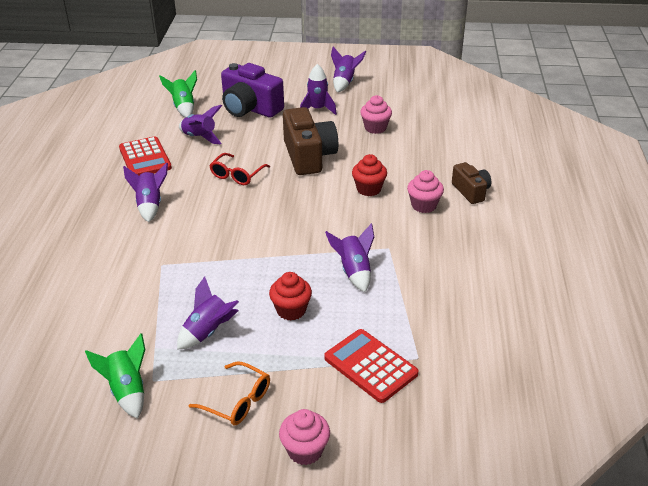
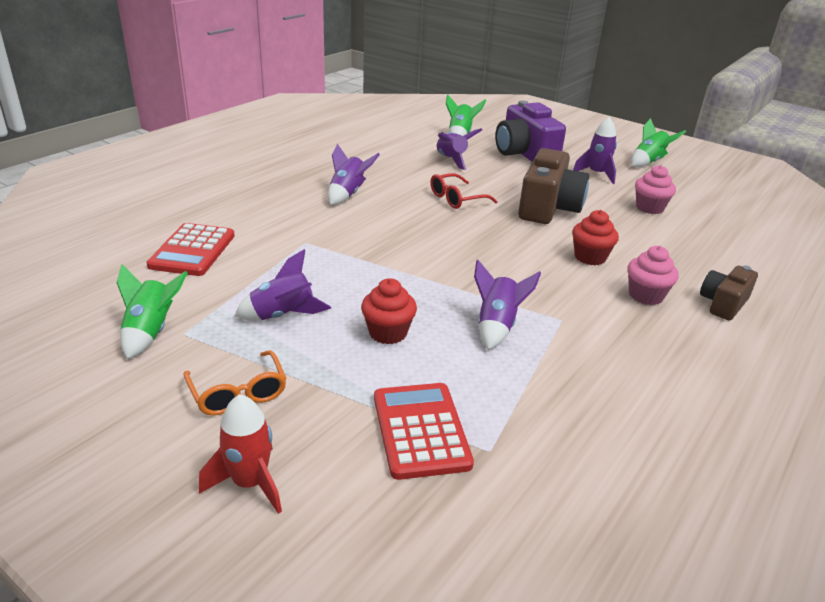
camera: 30 degrees right, 5 degrees down
red calculator [119,136,172,175] -> red calculator moved to [147,223,235,276]
pink cupcake [279,409,330,465] -> red rocket [199,394,282,514]
purple rocket [331,47,366,92] -> green rocket [631,118,686,167]
brown camera [452,162,491,204] -> brown camera turned 150 degrees counterclockwise [700,265,758,321]

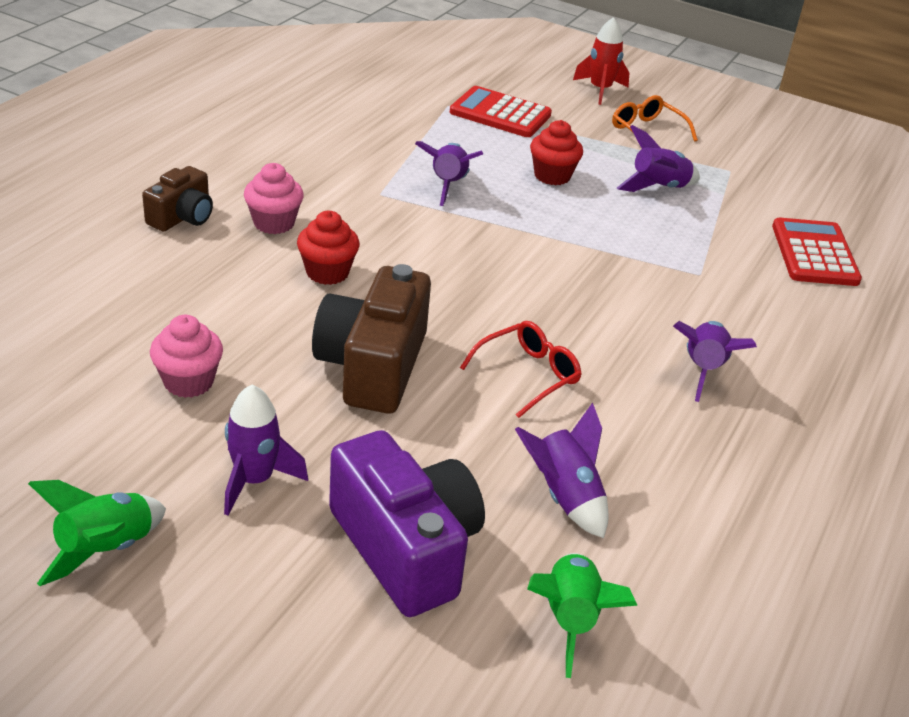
camera: 170 degrees right, 5 degrees up
green rocket [117,264,188,359] -> none
red calculator [374,383,474,480] -> red calculator turned 135 degrees clockwise [450,86,552,137]

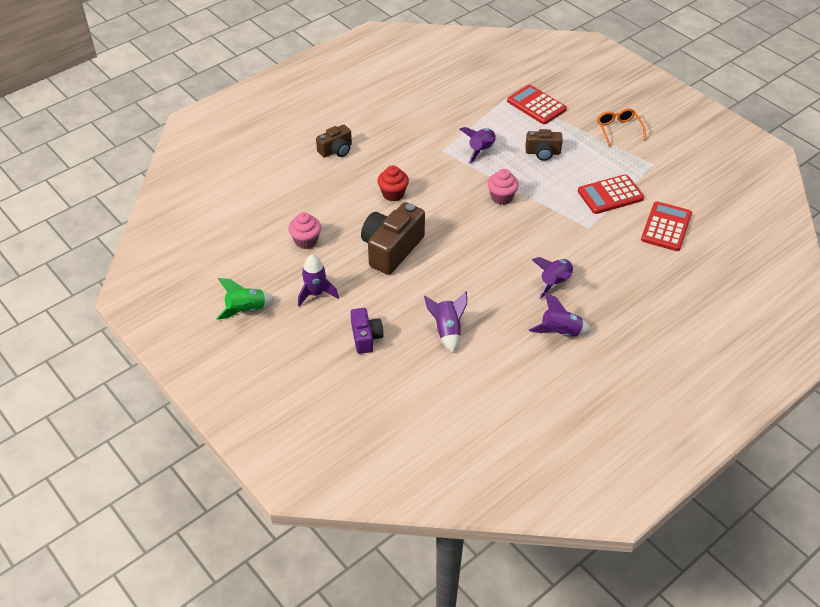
camera: 25 degrees right, 10 degrees up
pink cupcake [244,163,304,234] -> pink cupcake moved to [487,169,519,205]
purple camera [329,430,485,617] -> purple camera [351,308,383,354], size x0.57
red glasses [460,321,582,418] -> none
green rocket [527,553,638,678] -> none
red cupcake [530,120,583,185] -> brown camera [525,129,563,161]
red rocket [573,17,629,105] -> none
purple rocket [617,125,700,192] -> purple rocket moved to [529,292,592,336]
none -> red calculator [578,174,644,214]

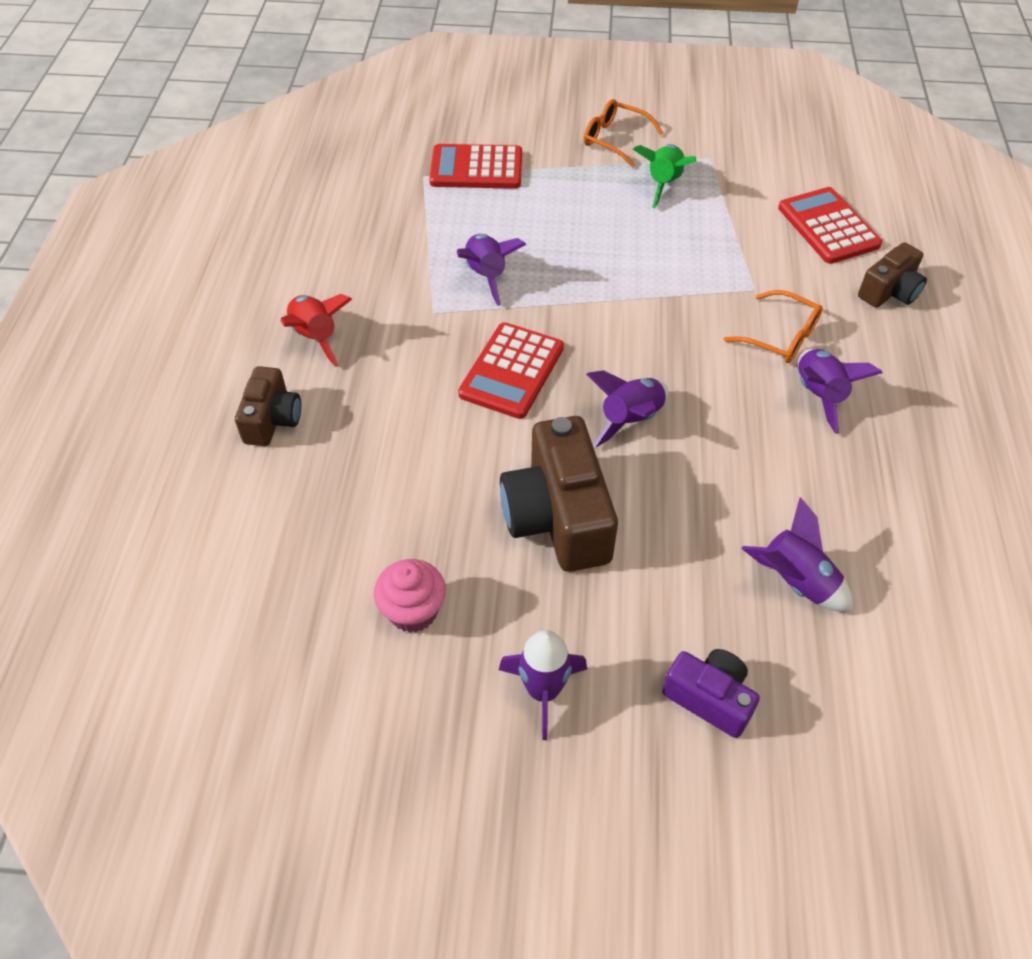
camera: 45 degrees left, 5 degrees up
green rocket [216,278,275,320] -> green rocket moved to [633,144,696,208]
red cupcake [377,165,409,201] -> none
pink cupcake [487,169,519,205] -> none
brown camera [525,129,563,161] -> brown camera moved to [858,242,927,308]
purple rocket [529,292,592,336] -> purple rocket moved to [586,370,669,448]
red calculator [578,174,644,214] -> red calculator moved to [458,322,564,419]
none -> red rocket [281,294,352,367]
none -> orange glasses [724,290,823,363]

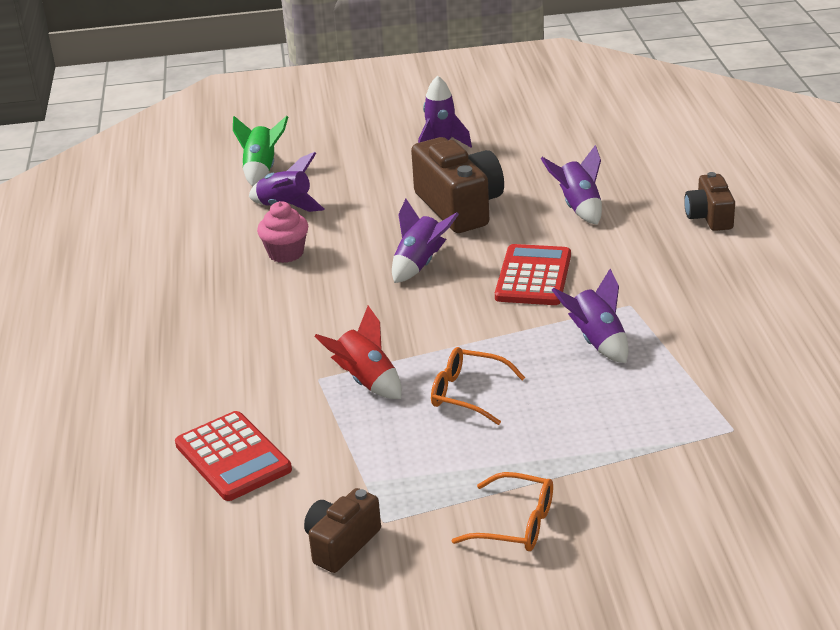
camera: 170 degrees right, 20 degrees down
red rocket [281,294,352,367] -> red rocket moved to [314,306,402,399]
pink cupcake [374,559,446,633] -> pink cupcake moved to [257,201,308,263]
red calculator [429,144,522,189] -> none
green rocket [633,144,696,208] -> green rocket moved to [233,116,288,186]
purple camera [662,649,760,738] -> none
orange glasses [724,290,823,363] -> orange glasses moved to [431,347,525,425]
purple rocket [798,349,882,434] -> purple rocket moved to [540,145,602,225]
brown camera [858,242,927,308] -> brown camera moved to [304,488,381,573]

